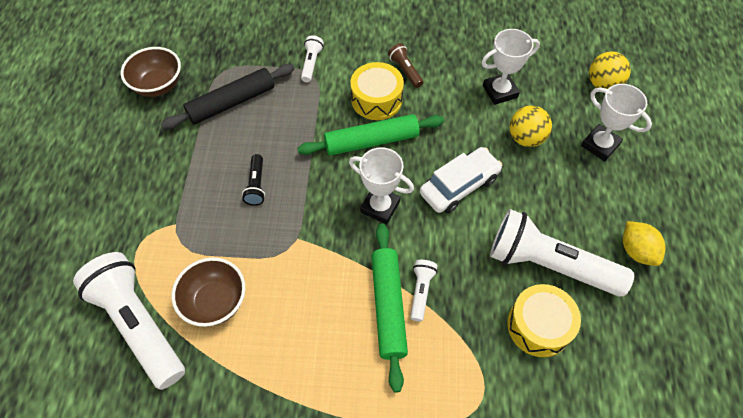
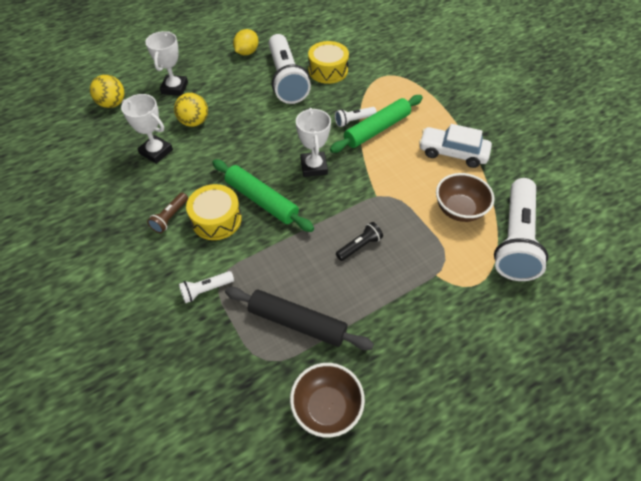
camera: 125 degrees left, 5 degrees down
white car [420,147,502,213] -> white car moved to [419,124,492,168]

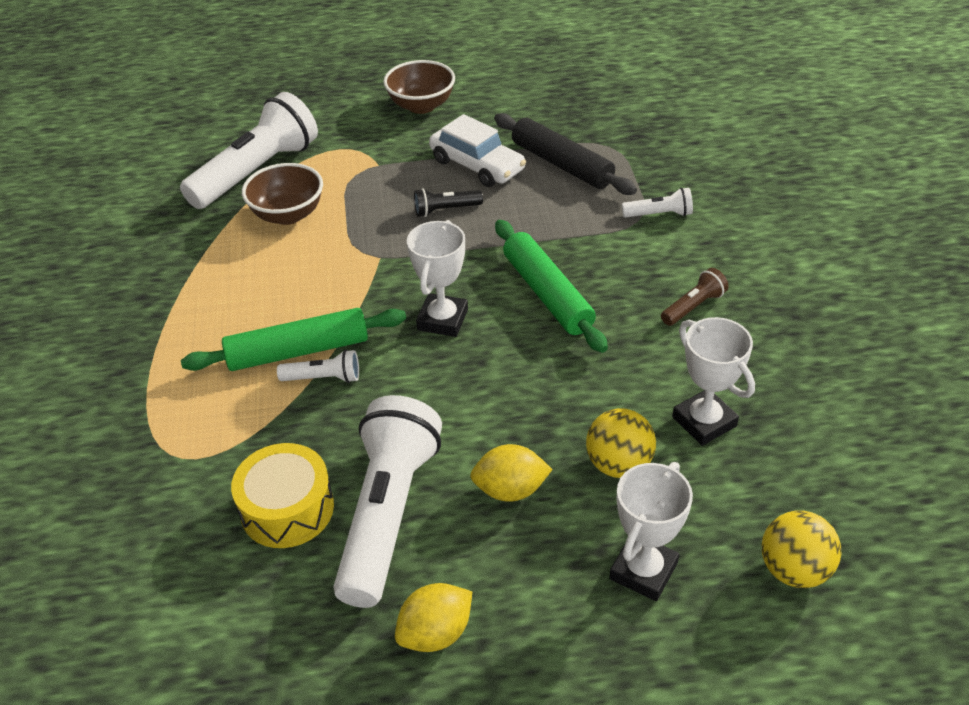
camera: 155 degrees left, 10 degrees down
yellow drum [186,184,242,240] -> none
brown bowl [290,363,365,437] -> brown bowl moved to [383,60,455,114]
white car [419,124,492,168] -> white car moved to [429,114,526,187]
none -> yellow lemon [470,444,553,502]

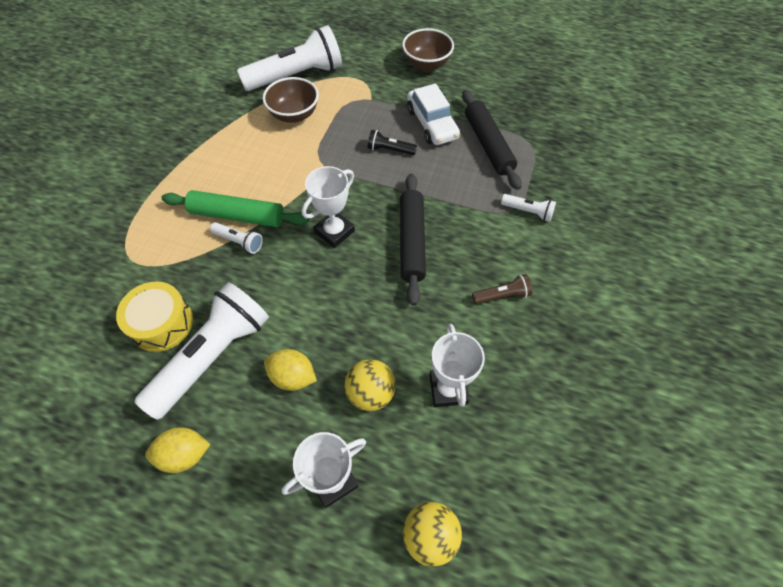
camera: 25 degrees right, 15 degrees up
green rolling pin [495,220,608,353] -> black rolling pin [400,173,426,306]

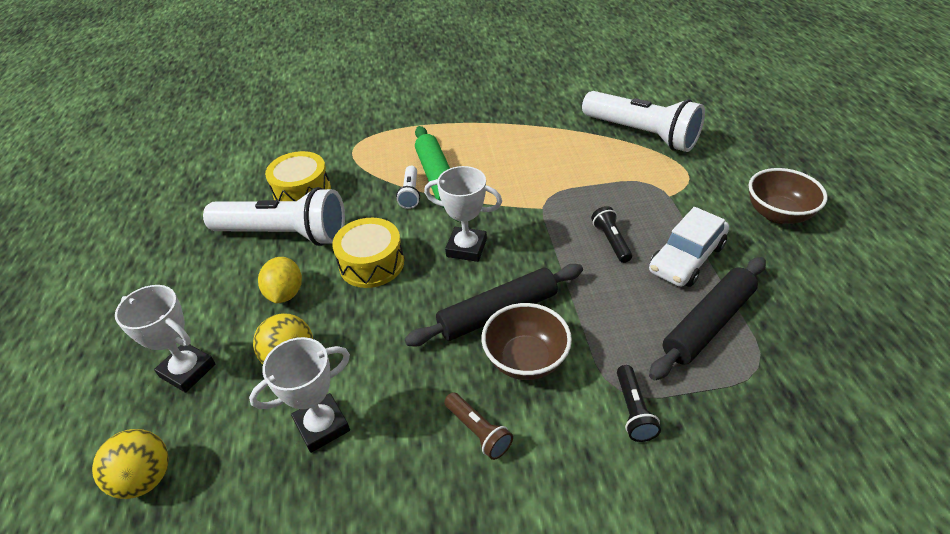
camera: 65 degrees right, 15 degrees down
yellow lemon [145,427,210,473] -> none
brown bowl [262,77,319,123] -> brown bowl moved to [482,303,572,380]
white flashlight [501,194,556,222] -> black flashlight [617,365,661,442]
none -> yellow drum [332,218,404,288]

